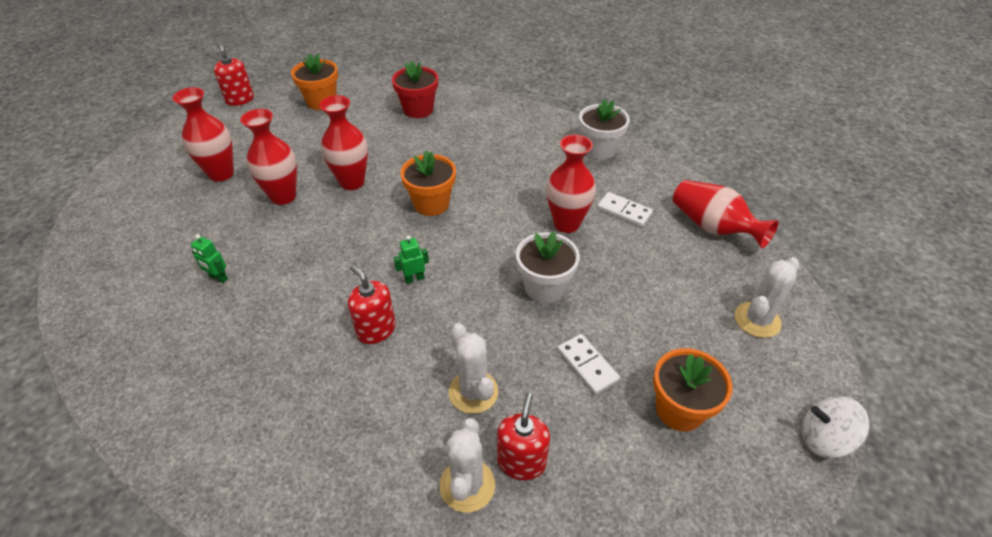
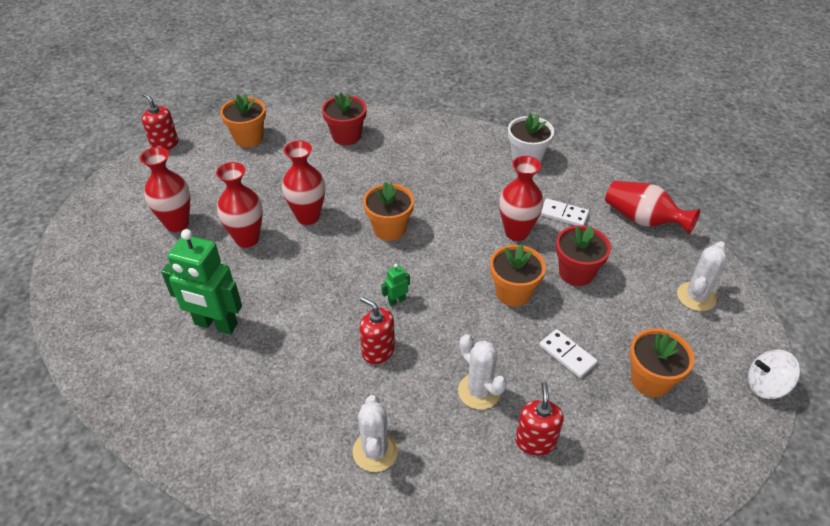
camera: 10 degrees left, 0 degrees up
green robot [191,234,228,283] -> green robot [161,229,242,334], size x2.36
white cactus [440,418,495,513] -> white cactus moved to [352,395,398,472]
white flower pot [516,231,580,303] -> orange flower pot [490,244,546,307]
none -> red flower pot [556,225,611,286]

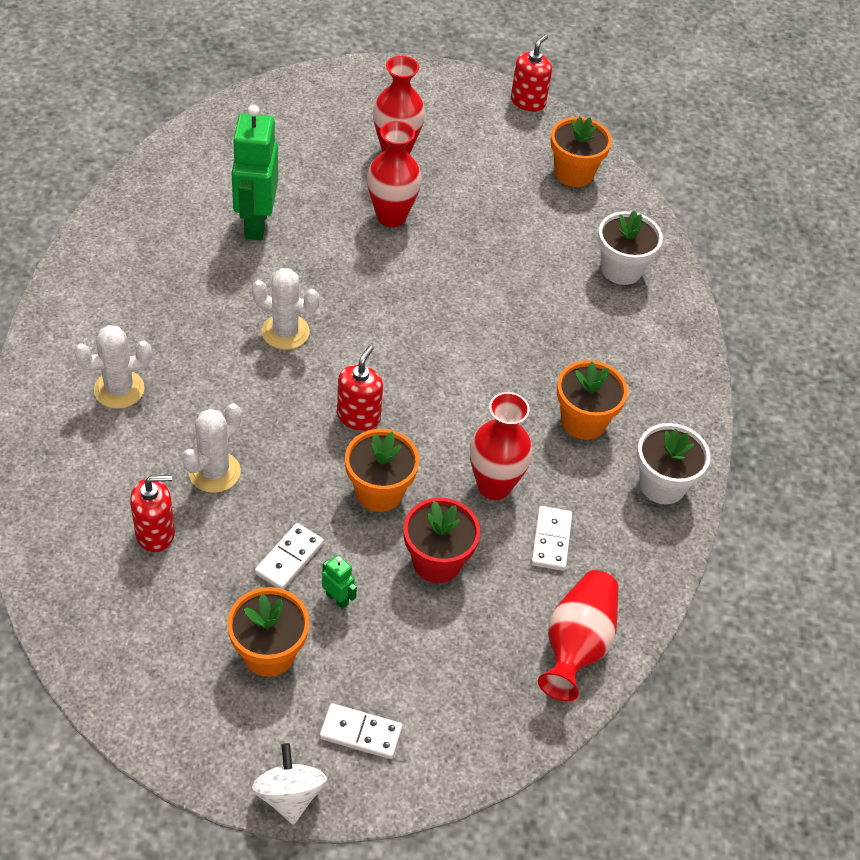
camera: 70 degrees right, 5 degrees up
red vase [282,141,325,225] -> none
red flower pot [322,92,367,145] -> white flower pot [598,210,663,285]
red soap dispenser [360,297,395,364] -> red soap dispenser moved to [337,345,383,431]
orange flower pot [363,182,414,241] -> orange flower pot moved to [557,360,628,440]
green robot [381,264,410,306] -> green robot moved to [322,555,357,609]
white cactus [677,241,727,311] -> white cactus moved to [252,268,320,350]
none -> white domino [320,703,402,759]

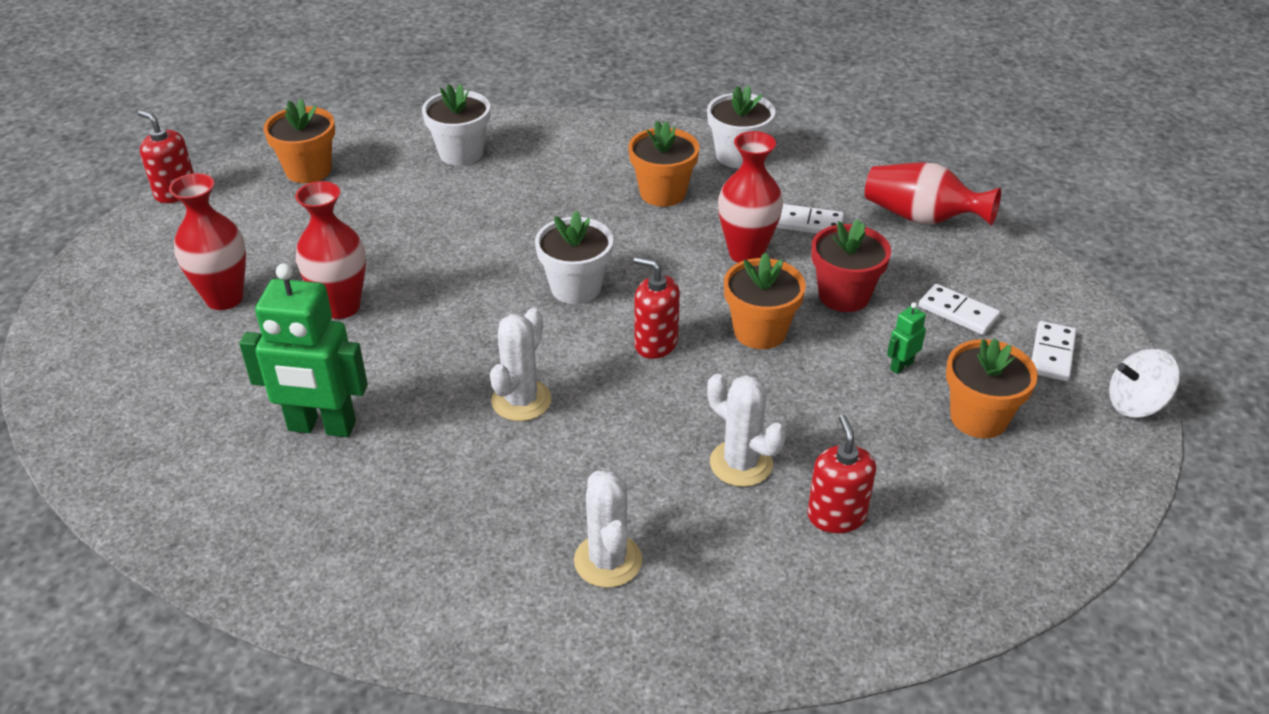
camera: 80 degrees left, 10 degrees down
white domino [255,523,324,590] -> white domino moved to [919,284,1000,335]
none -> white flower pot [535,210,613,304]

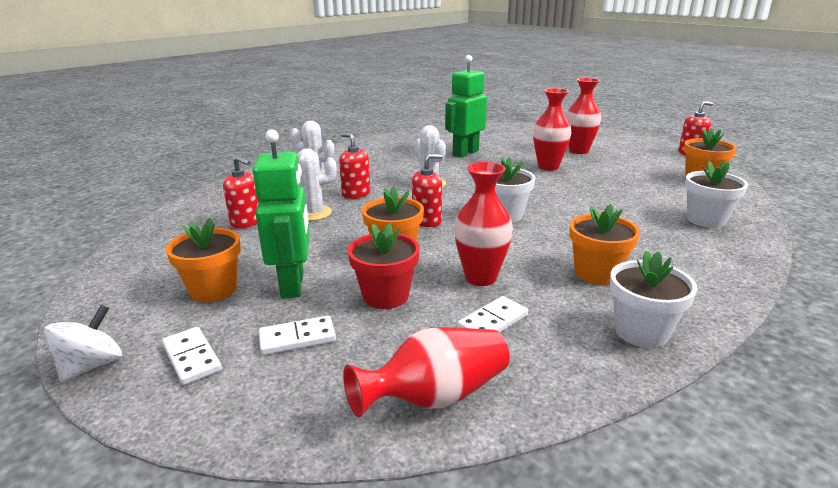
camera: 125 degrees right, 15 degrees down
green robot [887,302,926,374] -> green robot [252,129,310,298], size x2.36
none -> red soap dispenser [339,133,370,199]

